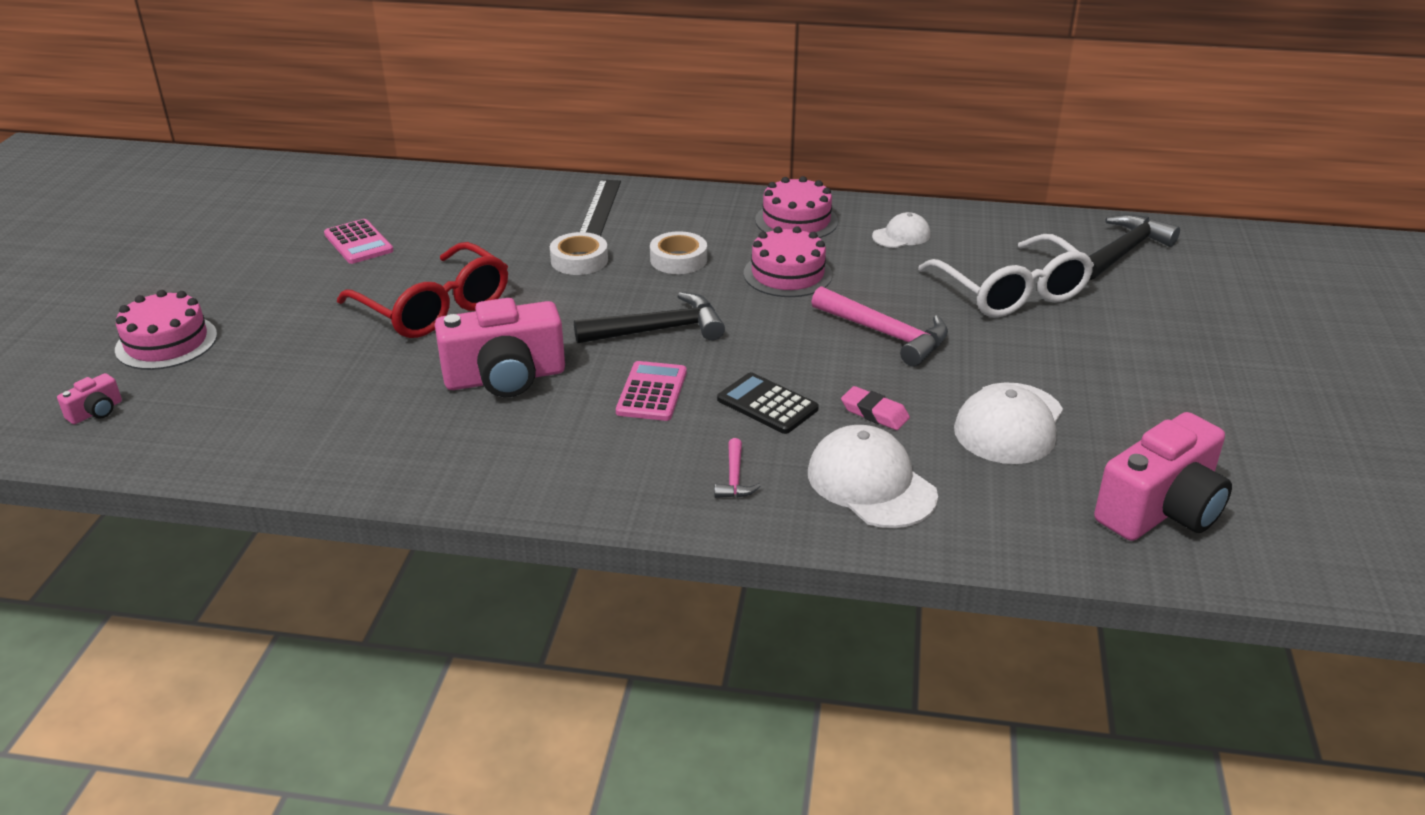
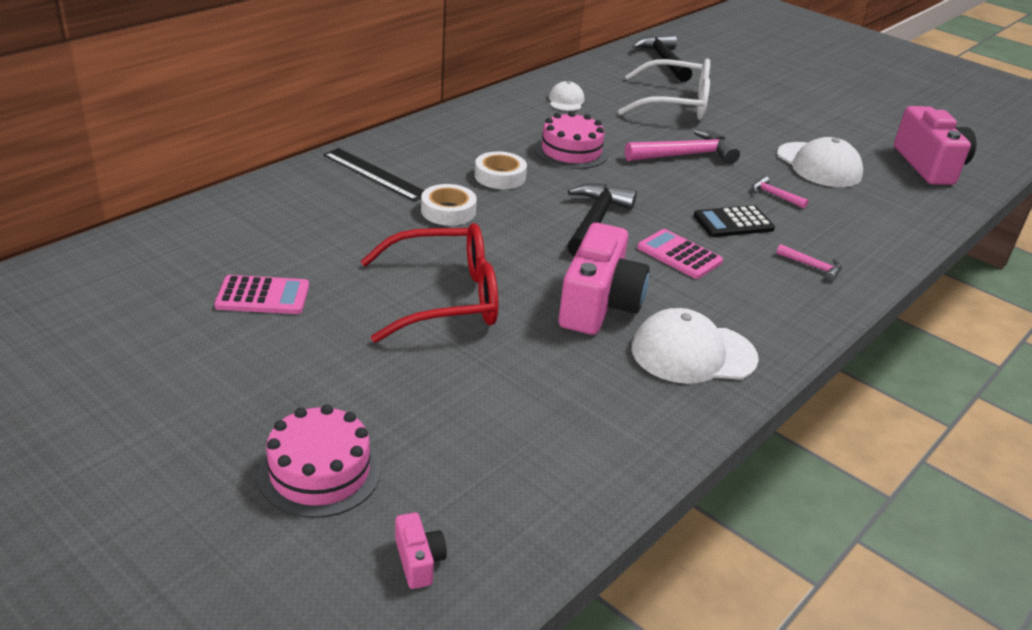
camera: 60 degrees left, 0 degrees up
pink cake [755,176,838,238] -> none
white cap [808,425,938,528] -> white cap moved to [632,308,759,384]
pink eraser [841,386,910,430] -> pink hammer [752,176,809,209]

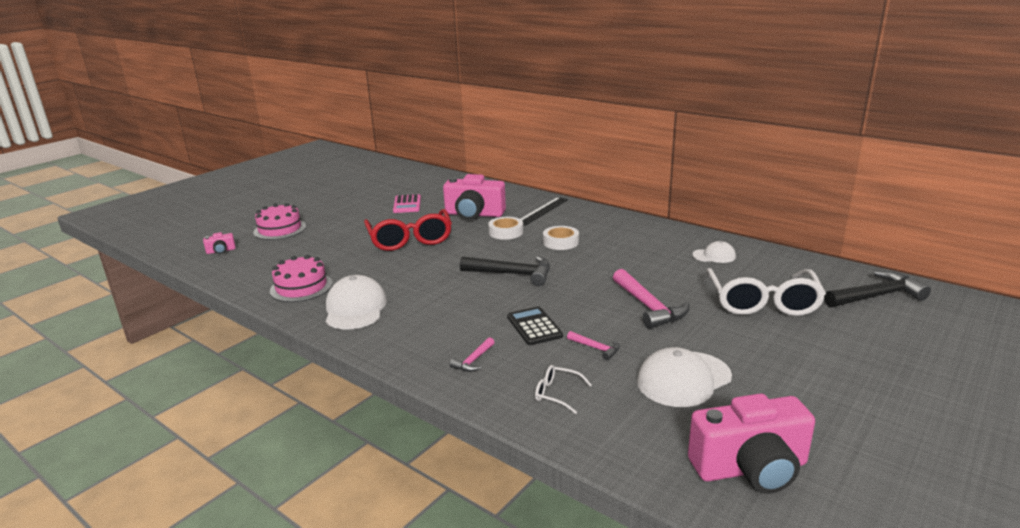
camera: 90 degrees right, 10 degrees down
pink cake [535,111,608,169] -> pink cake moved to [270,255,333,302]
pink camera [559,223,650,335] -> pink camera moved to [443,174,506,220]
pink calculator [637,229,723,279] -> none
pink hammer [752,176,809,209] -> pink hammer turned 90 degrees clockwise [567,331,620,361]
none -> white glasses [535,365,592,414]

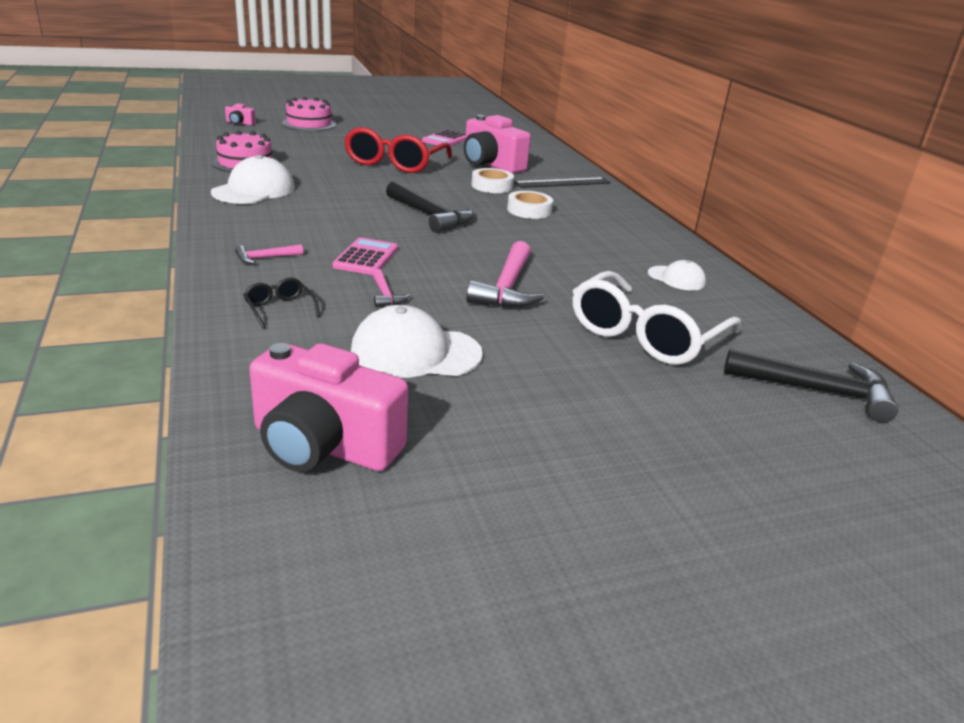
camera: 30 degrees right, 5 degrees up
black calculator [507,306,563,345] -> pink calculator [332,238,398,275]
white glasses [535,365,592,414] -> black glasses [243,278,320,328]

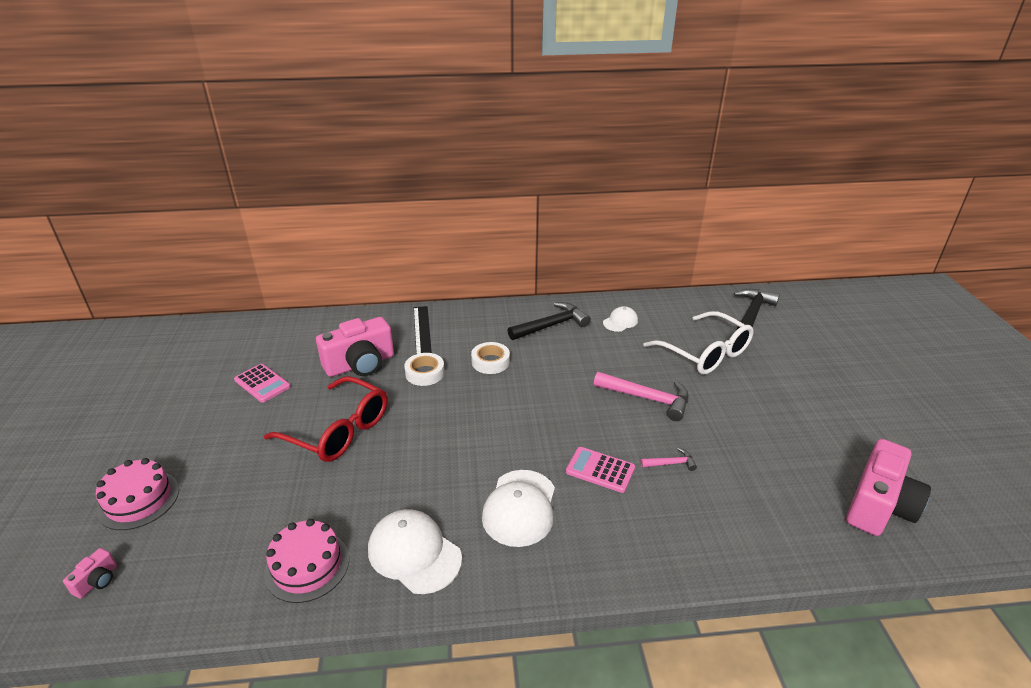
camera: 75 degrees left, 5 degrees up
pink hammer [235,244,303,264] -> none
black glasses [243,278,320,328] -> none
white cap [351,305,483,378] -> white cap moved to [482,470,555,547]
black hammer [386,181,474,233] -> black hammer moved to [508,302,591,340]

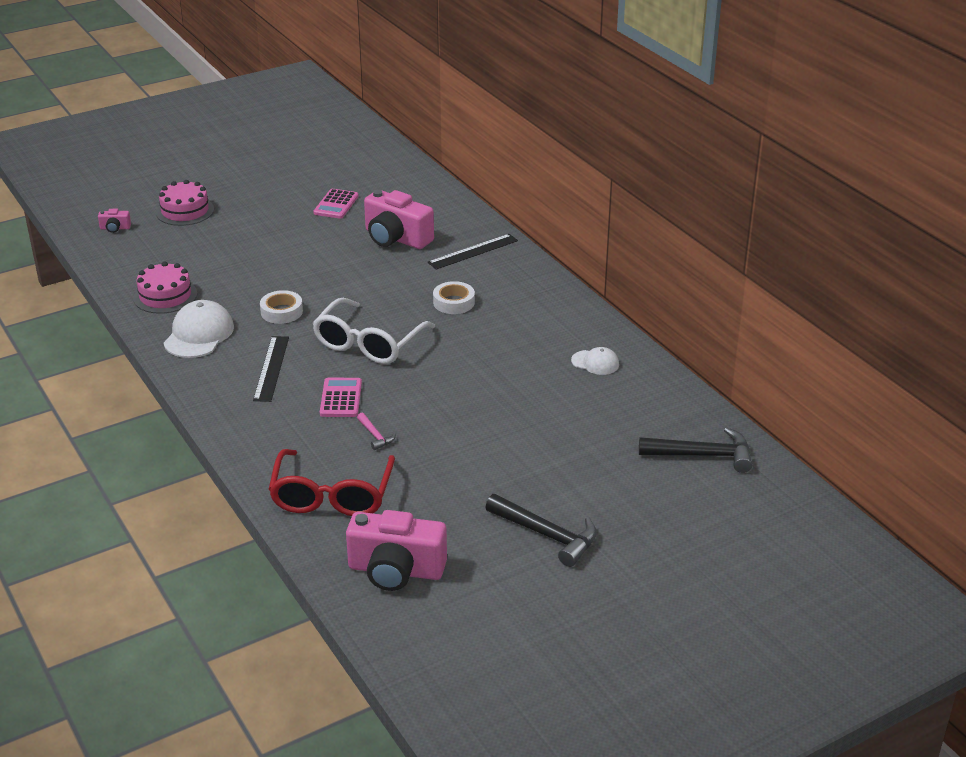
camera: 65 degrees right, 0 degrees up
red glasses [264,376,387,462] -> red glasses moved to [269,449,395,516]
white tape [404,353,445,386] -> white tape moved to [260,290,303,324]
white cap [482,470,555,547] -> black ruler [253,336,289,402]
black hammer [508,302,591,340] -> black hammer moved to [485,494,597,567]
pink hammer [594,372,689,421] -> none
white glasses [643,311,754,375] -> white glasses moved to [312,298,435,364]

